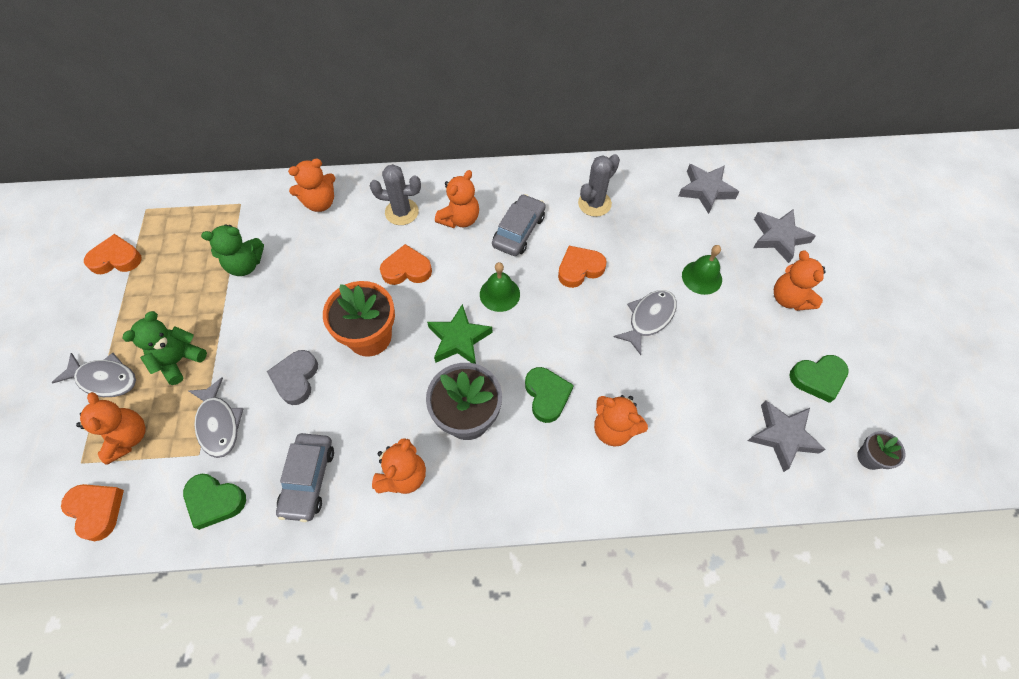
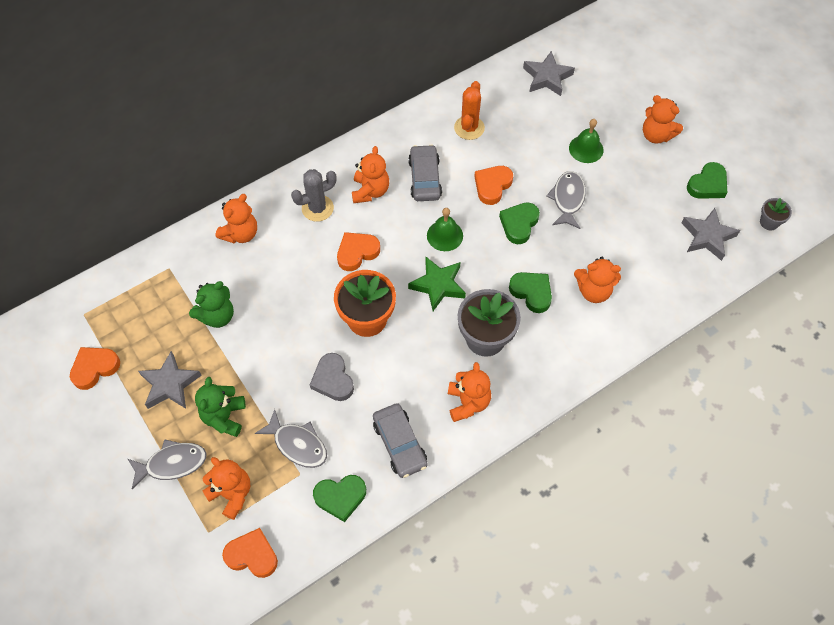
camera: 30 degrees left, 0 degrees up
grey cactus [578,154,620,217] -> orange cactus [454,81,485,140]
grey star [753,209,816,263] -> grey star moved to [138,351,202,409]
none -> green heart [499,202,540,244]

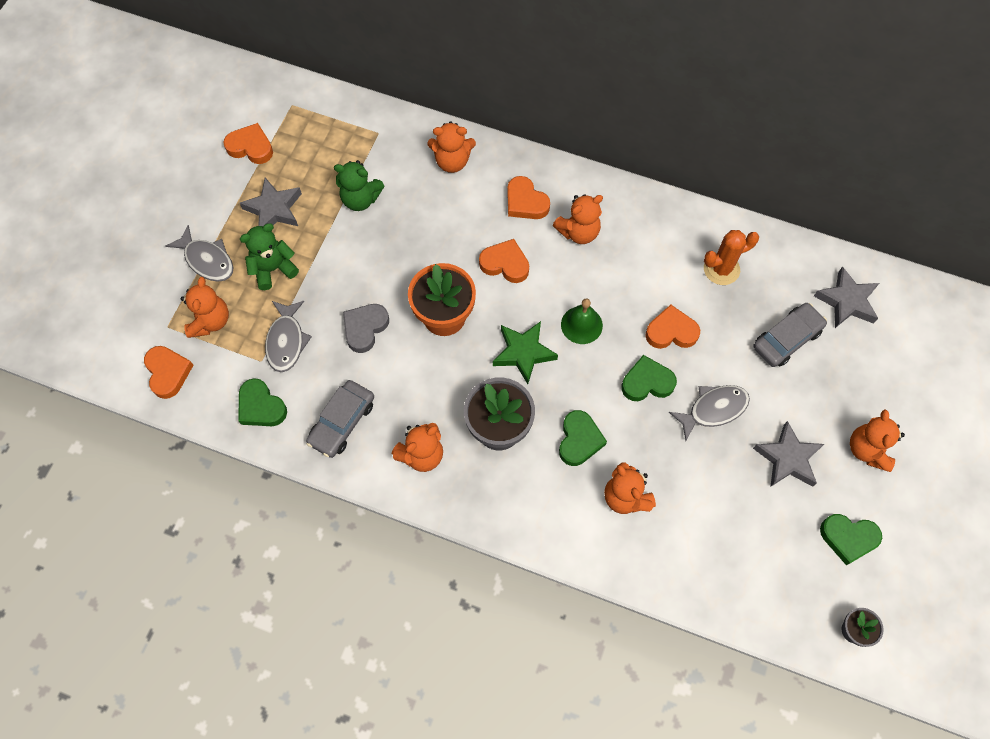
camera: 55 degrees right, 5 degrees up
grey cactus [291,169,337,222] -> orange heart [507,176,550,219]
grey car [408,145,442,201] -> grey car moved to [753,303,827,367]
green bell [569,119,604,163] -> none
grey star [681,208,740,261] -> grey star moved to [753,421,824,487]

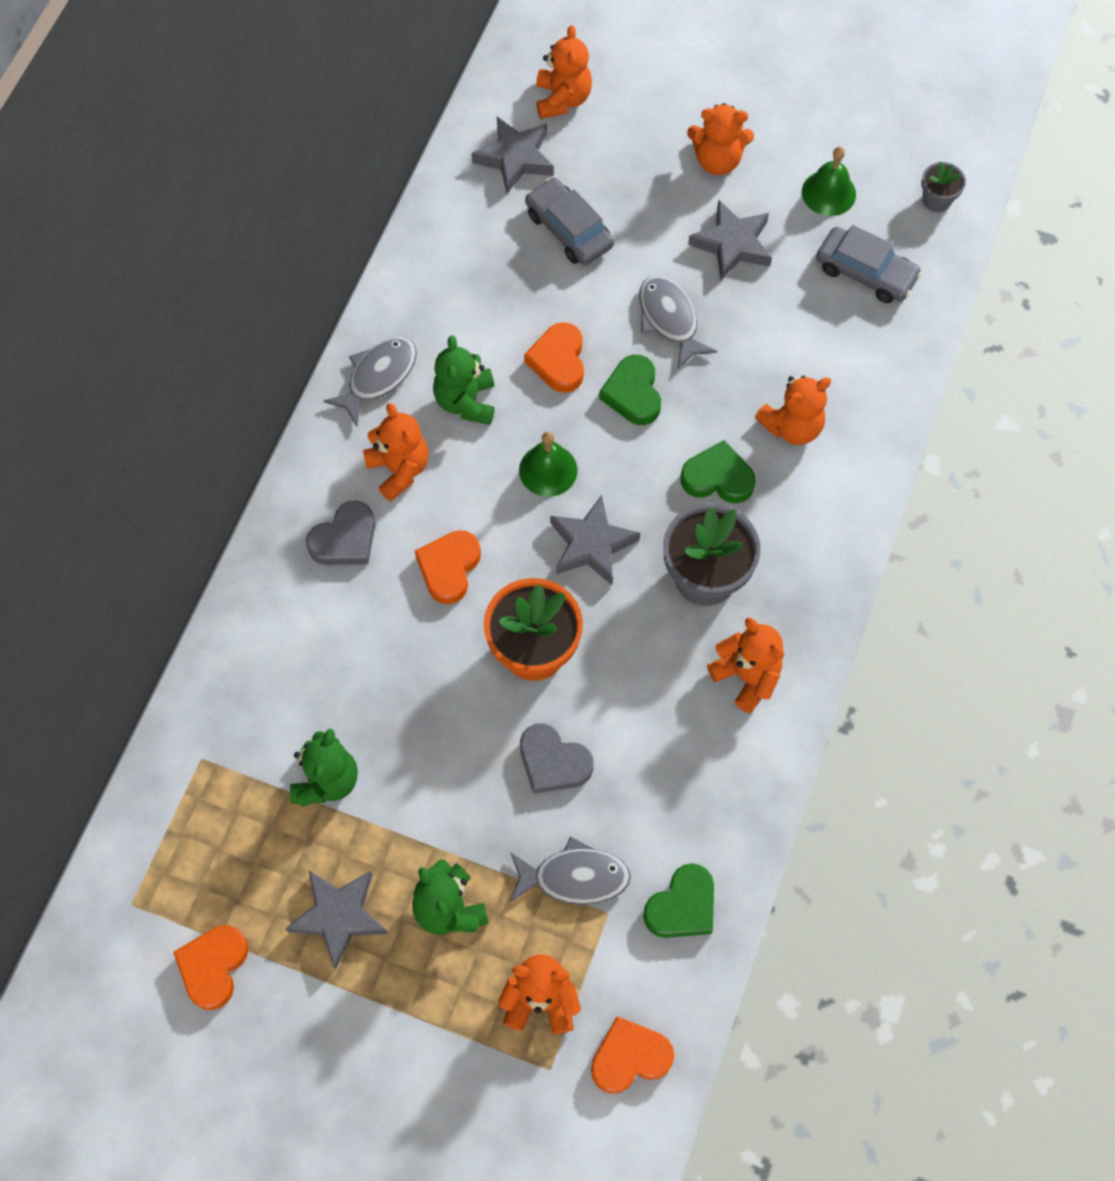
camera: 90 degrees left, 0 degrees up
grey fish [166,225,233,282] -> grey fish moved to [323,337,417,426]
grey car [306,380,374,458] -> grey car moved to [816,225,922,303]
orange teddy bear [428,121,476,173] -> orange teddy bear moved to [536,25,592,119]
green star [493,321,558,384] -> grey star [550,495,640,585]
orange heart [507,176,550,219] -> grey heart [306,501,375,565]
orange cactus [704,230,759,285] -> none
green heart [820,514,882,565] -> green bell [802,147,856,216]
none -> green teddy bear [433,336,495,425]

